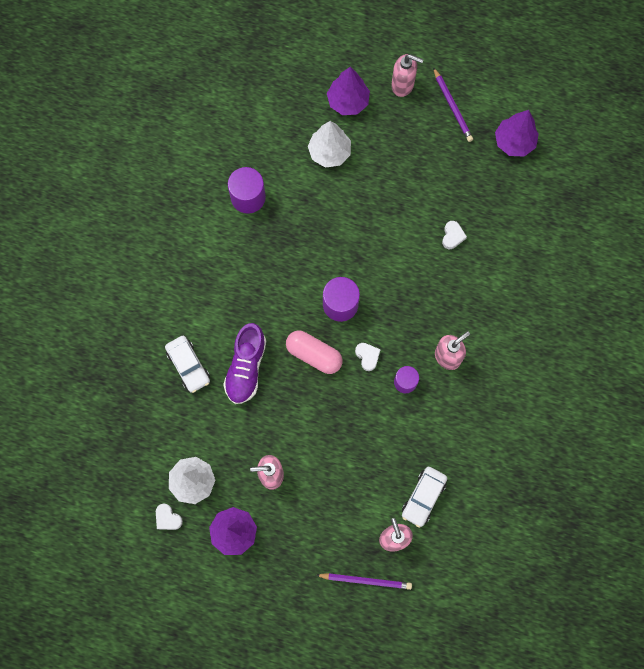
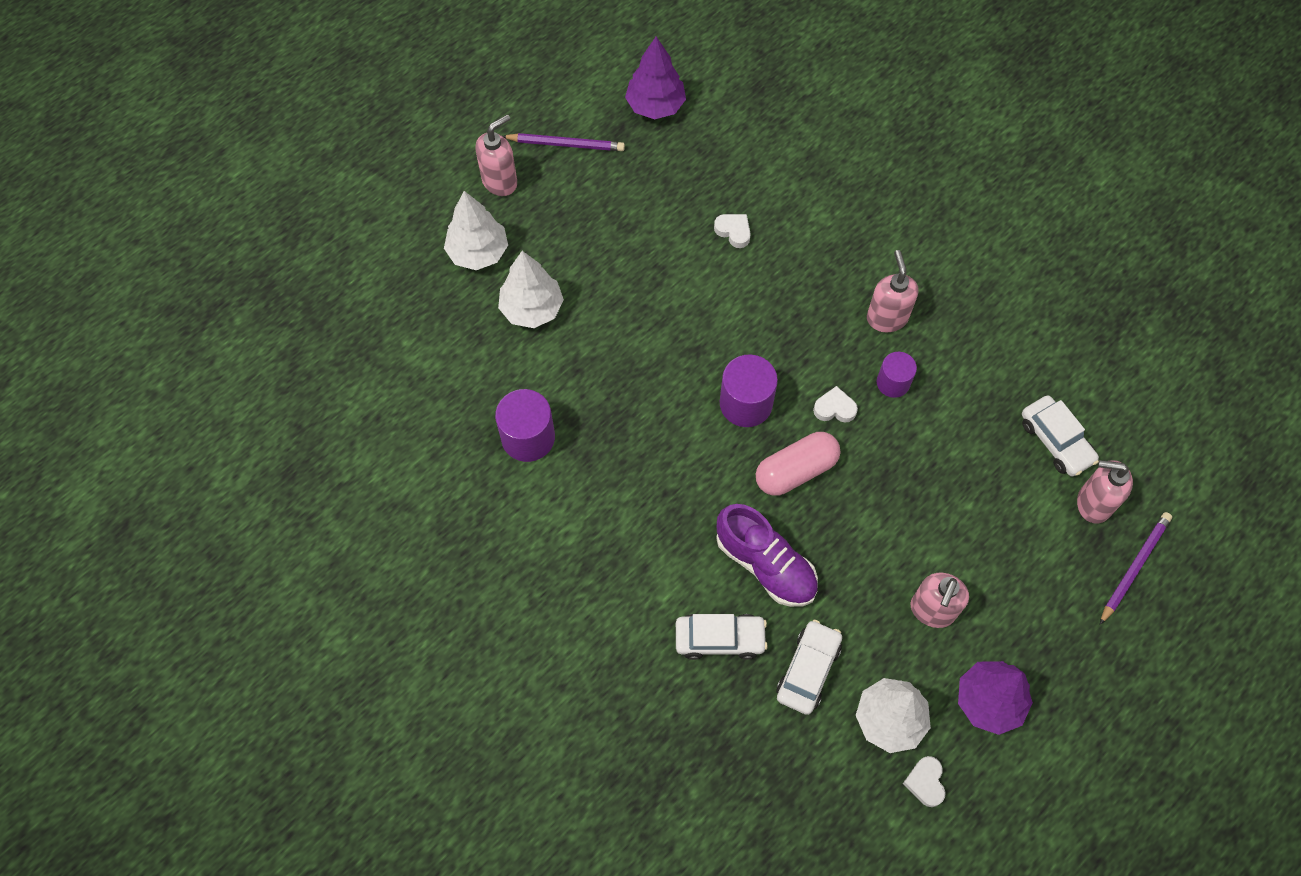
camera: 60 degrees left, 10 degrees down
white heart [156,504,183,530] -> white heart turned 105 degrees clockwise [903,756,946,807]
purple tree [327,67,370,115] -> white tree [444,191,508,270]
none -> white car [776,620,842,715]

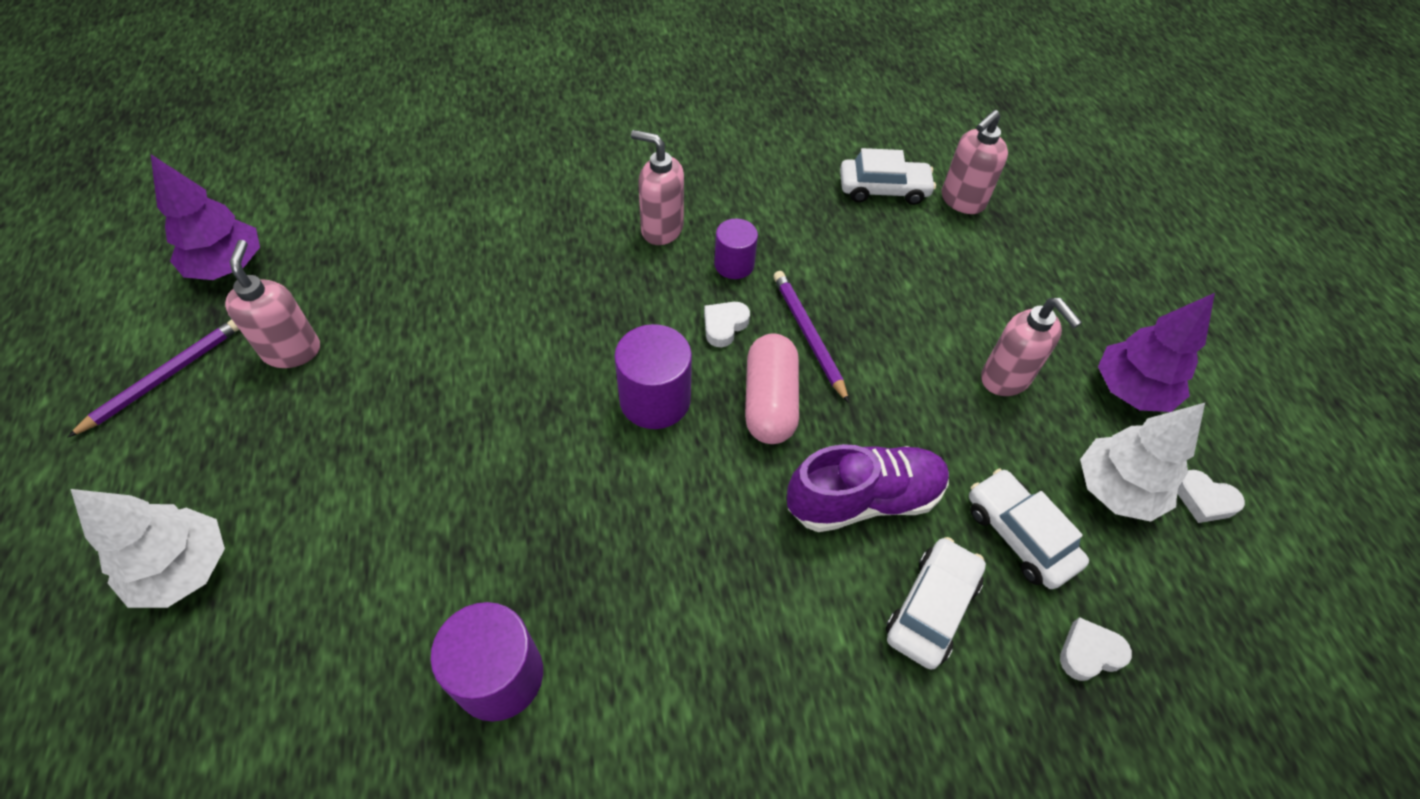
camera: 60 degrees left, 10 degrees down
pink soap dispenser [475,114,517,196] -> pink soap dispenser moved to [225,240,320,368]
white tree [498,251,564,328] -> none
white heart [714,214,751,248] -> white heart moved to [1060,617,1132,681]
purple pencil [1100,512,1172,625] -> purple pencil moved to [773,271,849,403]

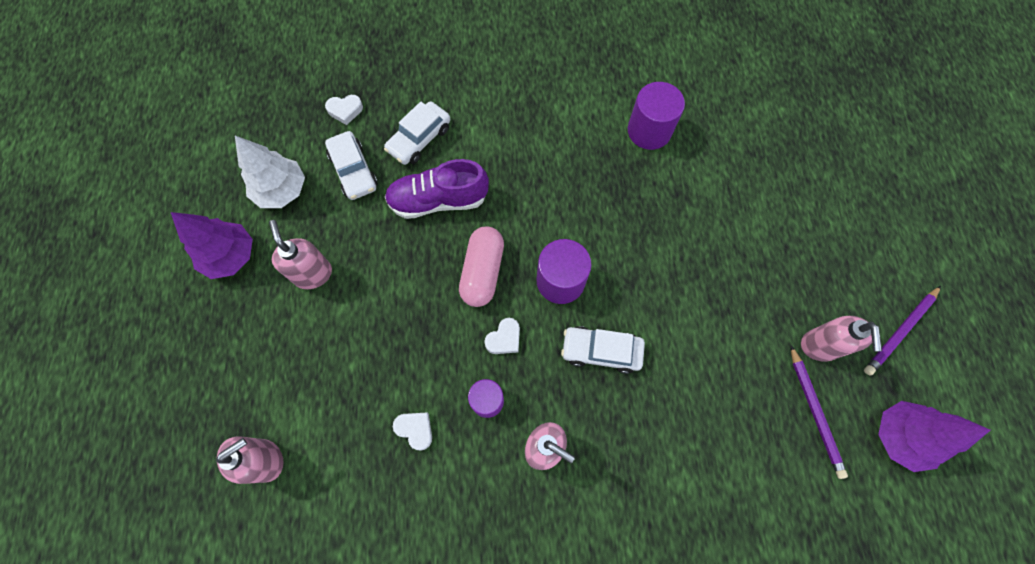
camera: 170 degrees left, 15 degrees up
white tree [70,489,225,608] -> none
purple pencil [773,271,849,403] -> purple pencil moved to [791,346,848,479]
white car [840,148,936,205] -> white car moved to [561,326,645,374]
white heart [1177,470,1245,523] -> white heart moved to [393,413,432,450]

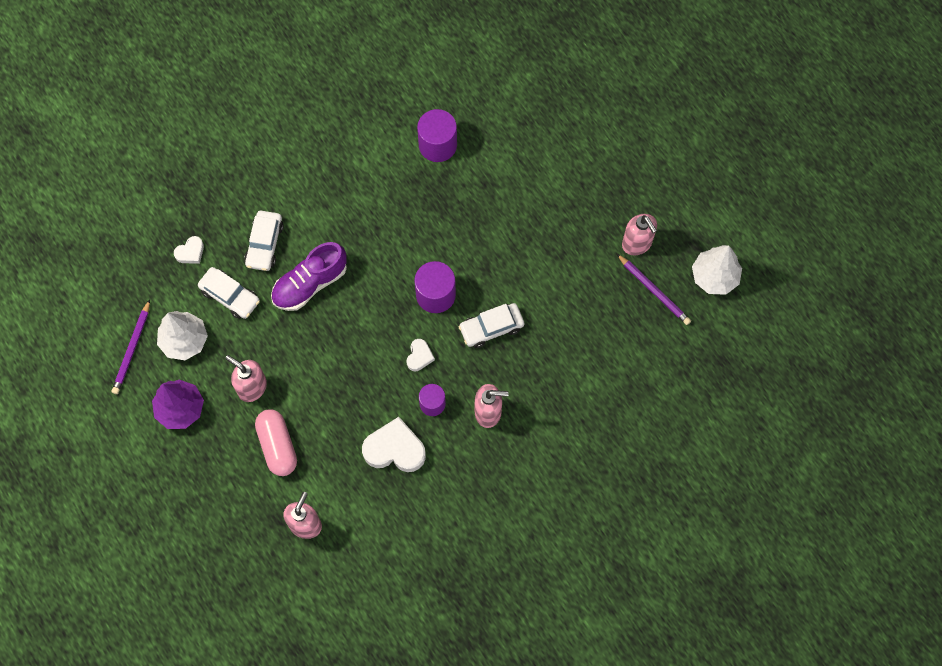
camera: 30 degrees left, 0 degrees up
white heart [393,413,432,450] -> white heart [362,417,426,472], size x1.91
pink capsule [459,226,504,307] -> pink capsule moved to [255,409,297,476]
purple pencil [864,286,941,375] -> purple pencil moved to [112,299,150,394]
purple tree [878,401,991,472] -> white tree [692,245,742,295]

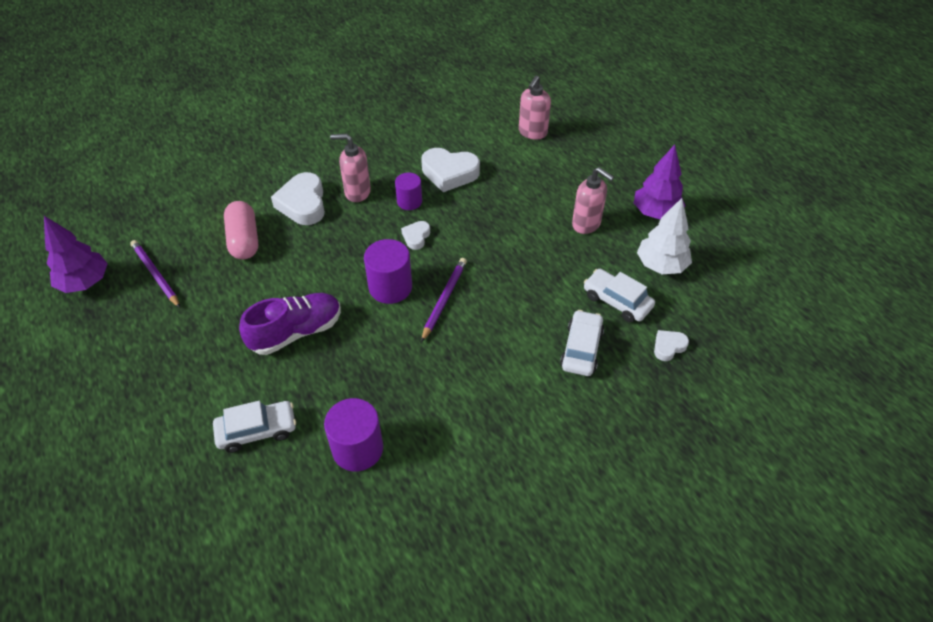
camera: 175 degrees left, 20 degrees down
purple pencil [112,299,150,394] -> purple pencil moved to [421,258,467,342]
pink capsule [255,409,297,476] -> pink capsule moved to [224,201,258,260]
purple shoe [271,242,347,311] -> purple shoe moved to [239,293,341,355]
white car [458,303,524,348] -> white car moved to [213,401,296,453]
pink soap dispenser [622,214,657,256] -> none
white tree [692,245,742,295] -> purple tree [44,216,108,293]
none -> white heart [271,172,325,225]

